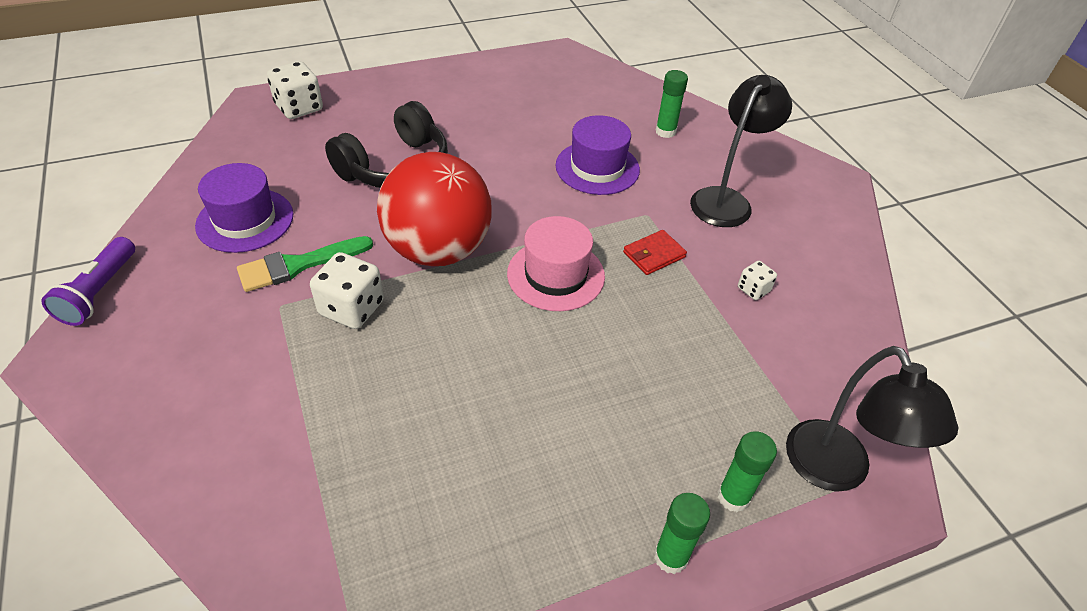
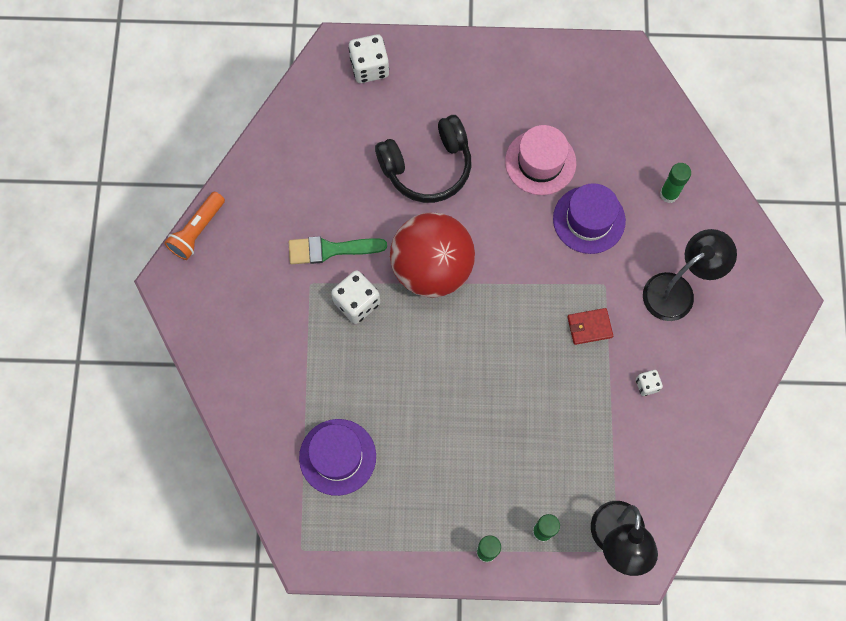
camera: 25 degrees right, 25 degrees up
purple flashlight [41,237,135,326] -> orange flashlight [164,192,225,260]
purple hat [195,163,293,253] -> purple hat moved to [299,419,376,496]
pink hat [507,216,605,311] -> pink hat moved to [505,125,576,195]

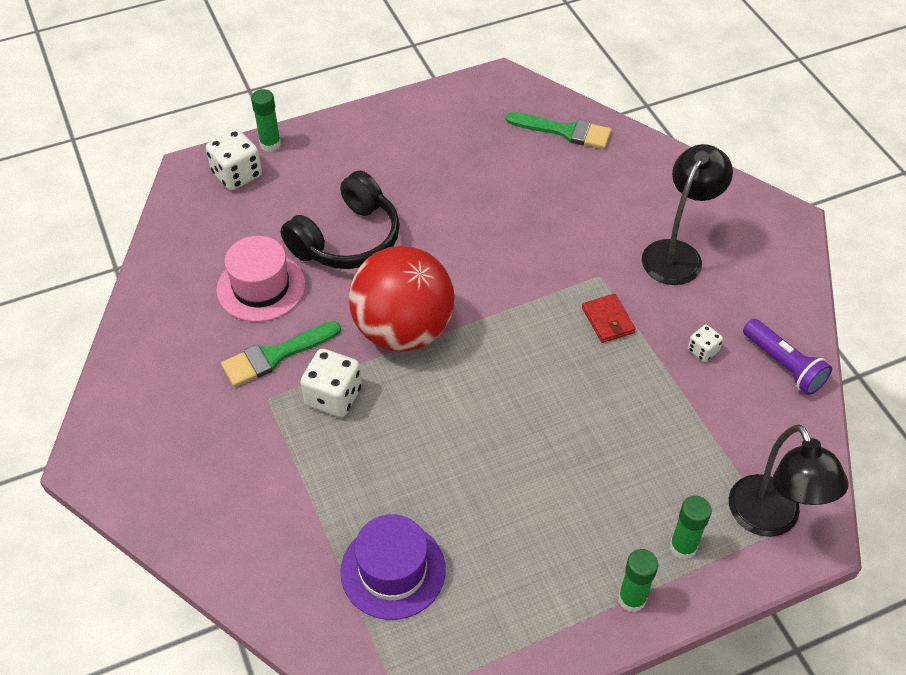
camera: 25 degrees left, 20 degrees down
orange flashlight [164,192,225,260] -> none
pink hat [505,125,576,195] -> pink hat moved to [217,236,305,322]
purple hat [553,183,626,254] -> none
red wallet [567,308,613,345] -> red wallet turned 75 degrees counterclockwise [582,294,636,343]
green glue stick [660,163,691,203] -> green glue stick moved to [251,89,281,152]
none -> green brush [506,112,612,149]
none -> purple flashlight [743,319,832,395]

